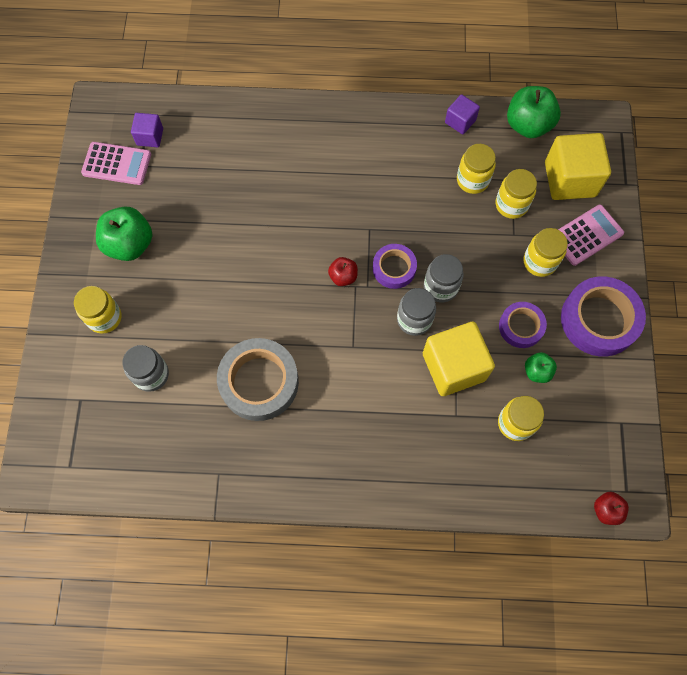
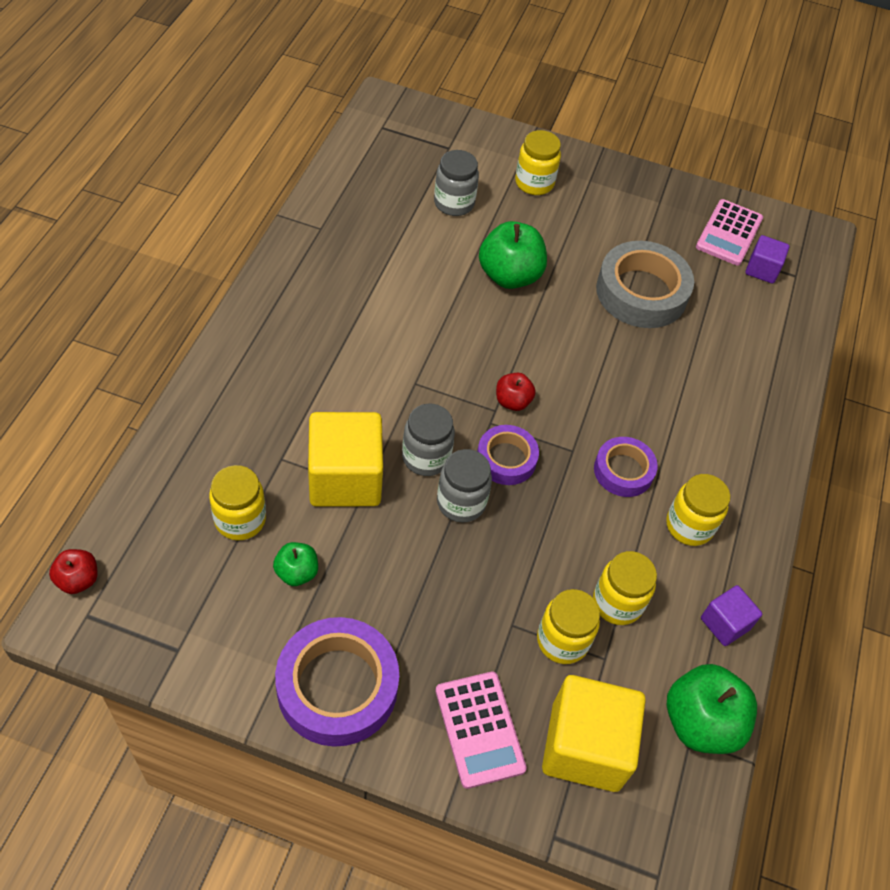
camera: 100 degrees right, 15 degrees down
green apple [96,207,152,261] -> green apple moved to [479,221,547,289]
grey tape [217,338,299,421] -> grey tape moved to [596,241,694,328]
purple tape [499,302,547,348] -> purple tape moved to [594,437,658,497]
yellow jar [523,228,568,277] -> yellow jar moved to [666,474,730,546]

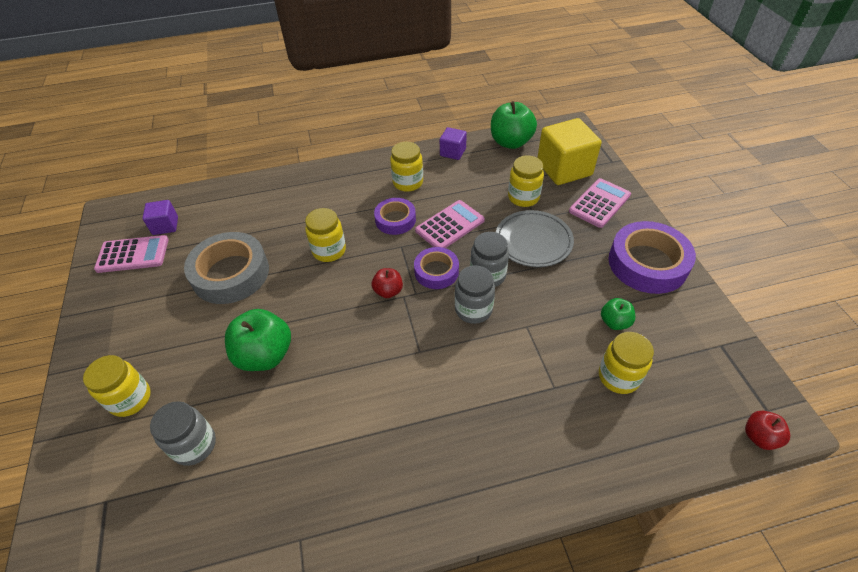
camera: 115 degrees left, 5 degrees down
yellow cube [308,412,383,507] -> none
yellow jar [593,551,657,625] -> yellow jar moved to [305,208,346,262]
none -> pink calculator [415,200,485,248]
none -> grey plate [496,210,574,267]

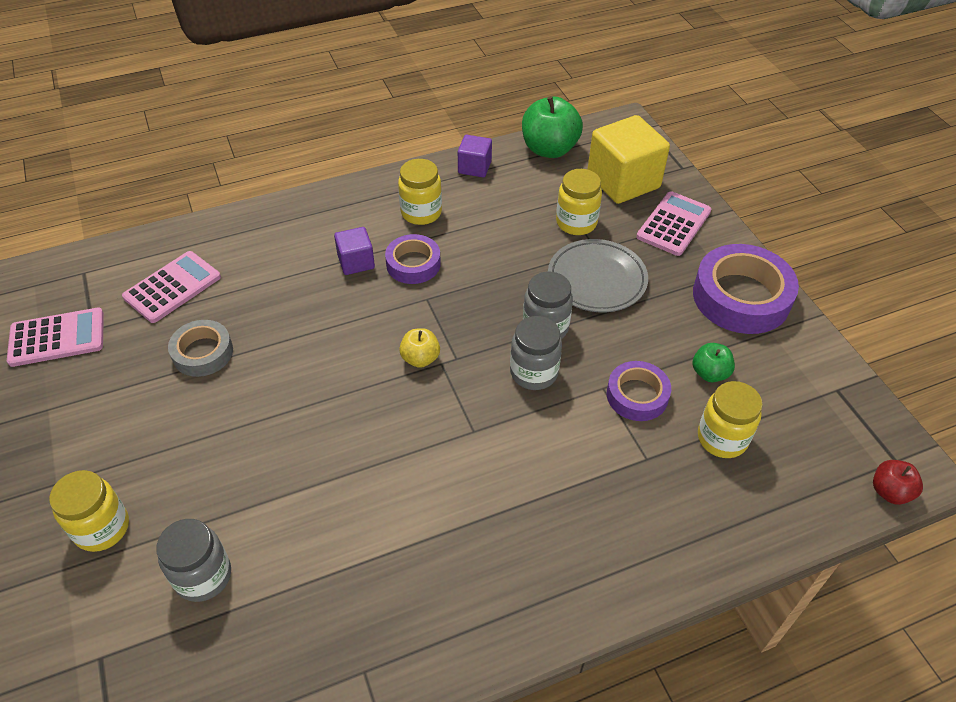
camera: 10 degrees left, 0 degrees up
purple cube [143,200,178,235] -> purple cube moved to [334,227,375,275]
grey tape [184,232,269,304] -> grey tape [168,320,233,377], size x0.58
green apple [225,309,291,371] -> none
yellow jar [305,208,346,262] -> none
red apple [372,268,403,298] -> yellow apple [399,328,440,368]
purple tape [414,247,459,289] -> purple tape moved to [607,361,671,421]
pink calculator [415,200,485,248] -> pink calculator moved to [122,251,221,323]

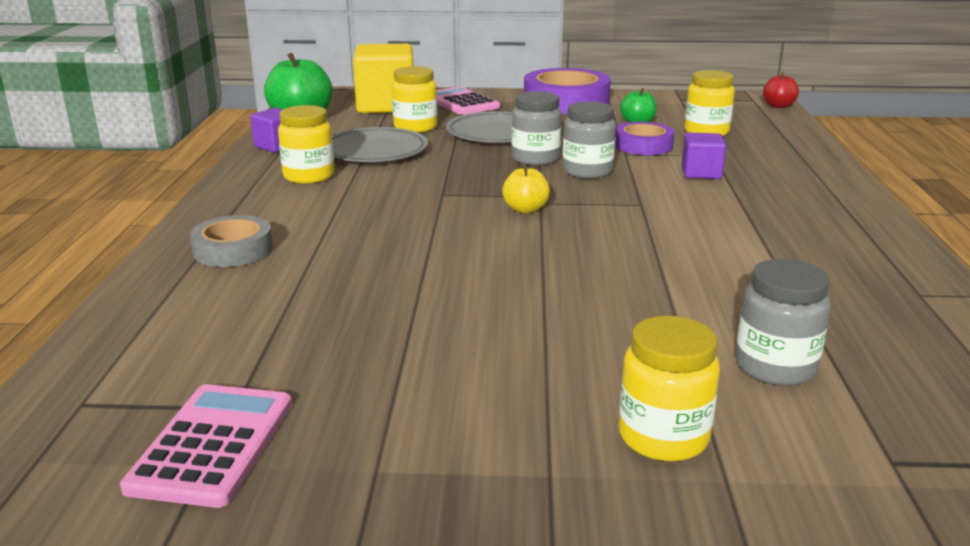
camera: 65 degrees left, 25 degrees down
pink calculator [122,251,221,323] -> none
grey tape [168,320,233,377] -> grey tape moved to [190,215,273,267]
purple cube [334,227,375,275] -> purple cube moved to [681,133,726,179]
purple tape [385,234,441,284] -> none
none -> grey plate [332,127,428,162]

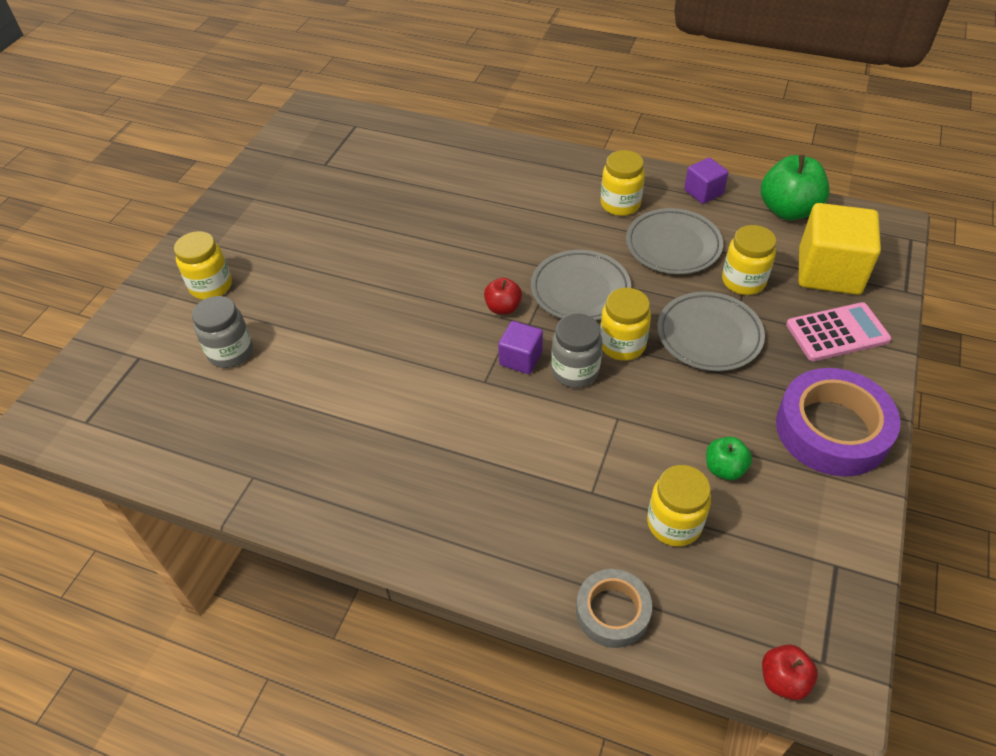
camera: 110 degrees right, 25 degrees up
pink calculator [120,384,292,508] -> none
grey tape [190,215,273,267] -> grey tape moved to [576,569,652,648]
yellow apple [502,165,550,213] -> red apple [484,278,522,314]
grey jar [511,91,562,165] -> yellow jar [600,288,651,361]
purple tape [615,122,674,155] -> none
purple cube [681,133,726,179] -> purple cube moved to [498,321,543,374]
none -> grey plate [531,250,631,320]

